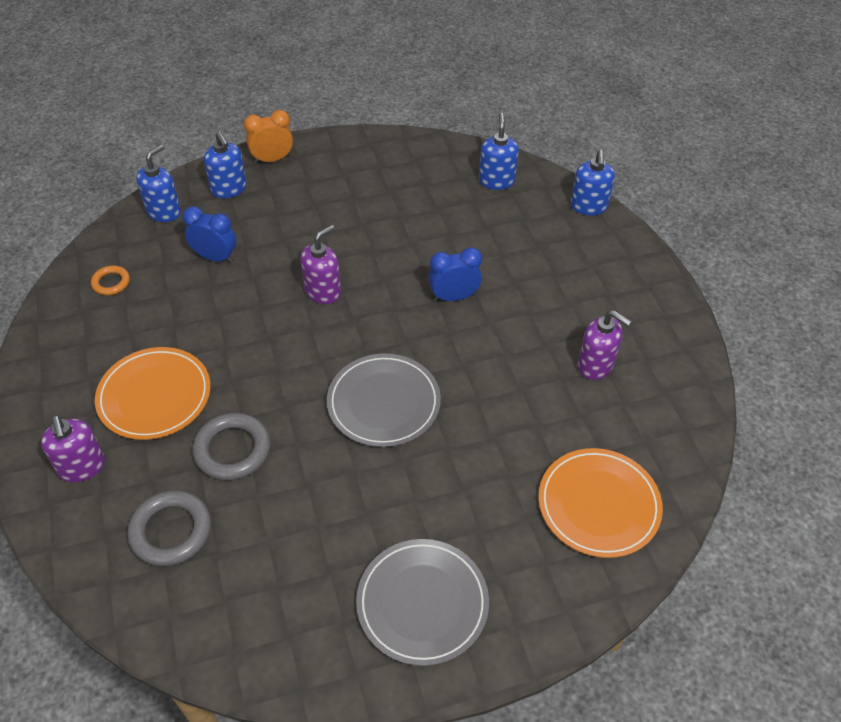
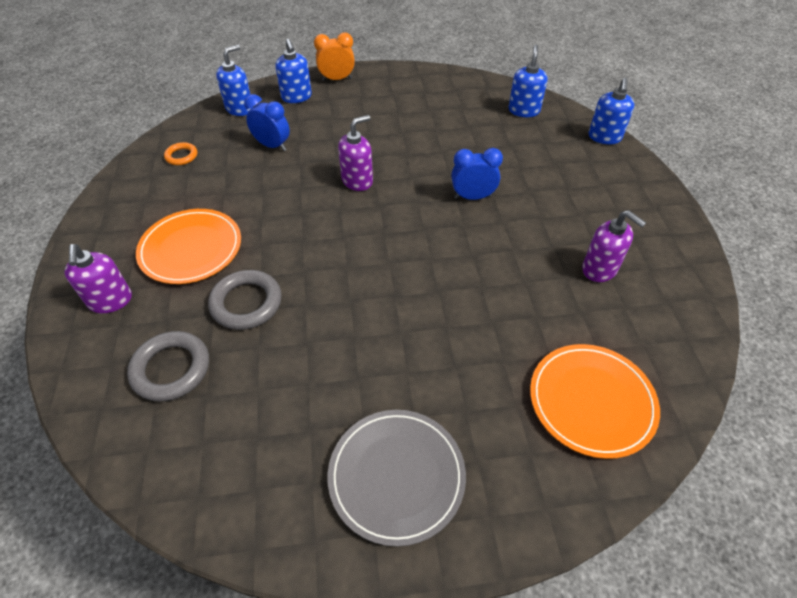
camera: 10 degrees right, 0 degrees up
grey plate [327,354,441,447] -> none

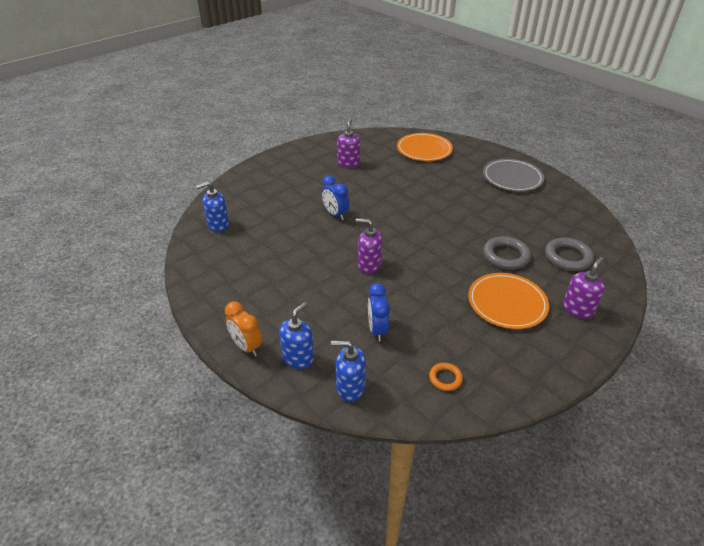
camera: 125 degrees left, 10 degrees down
blue soap dispenser [588,78,634,144] -> none

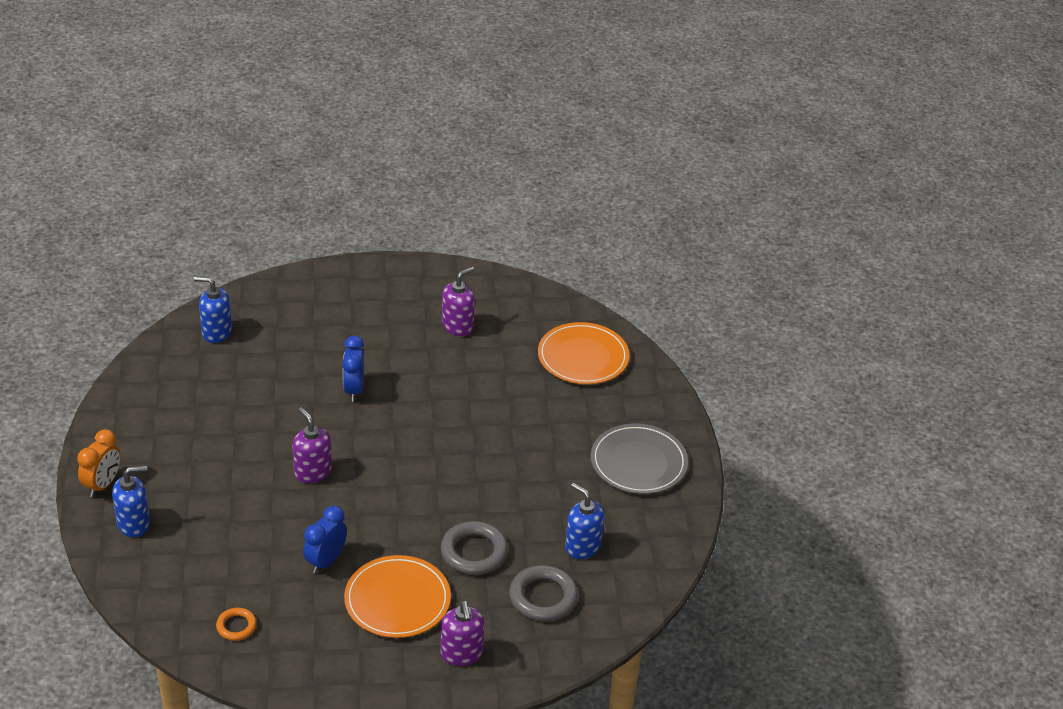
camera: 35 degrees right, 0 degrees up
orange clock [225,301,262,356] -> orange clock turned 150 degrees counterclockwise [77,429,121,497]
blue soap dispenser [331,340,366,402] -> blue soap dispenser moved to [565,483,604,559]
blue clock [368,283,390,341] -> blue clock moved to [303,506,347,574]
purple soap dispenser [563,257,605,319] -> purple soap dispenser turned 90 degrees clockwise [440,601,485,666]

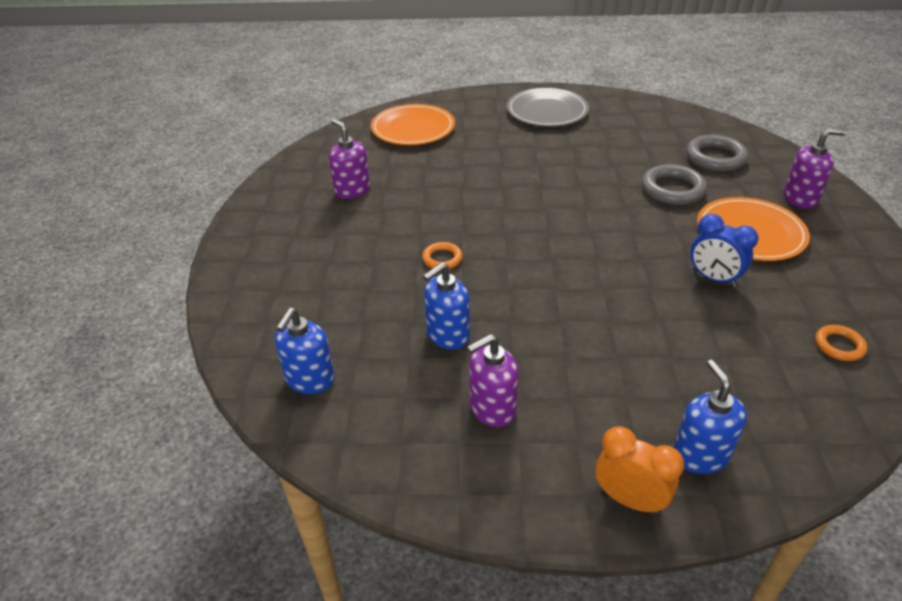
camera: 80 degrees left, 0 degrees up
purple soap dispenser [292,407,332,483] -> purple soap dispenser moved to [467,334,519,427]
blue clock [342,336,364,401] -> orange ring [422,242,462,269]
blue soap dispenser [565,483,604,559] -> blue soap dispenser moved to [423,262,470,349]

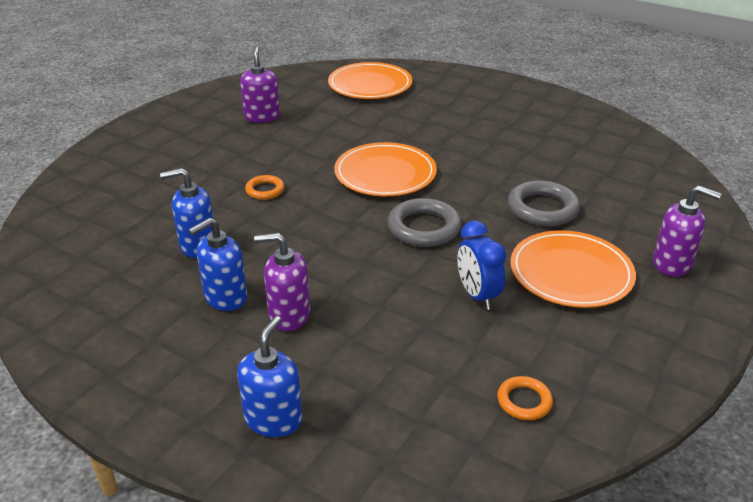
camera: 30 degrees right, 5 degrees down
blue soap dispenser [275,308,335,394] -> blue soap dispenser moved to [188,217,247,311]
purple soap dispenser [467,334,519,427] -> purple soap dispenser moved to [254,233,310,331]
grey plate [507,88,589,127] -> none
orange clock [595,426,684,514] -> none
grey ring [686,135,748,172] -> grey ring moved to [388,198,462,247]
none -> orange plate [334,142,437,196]

